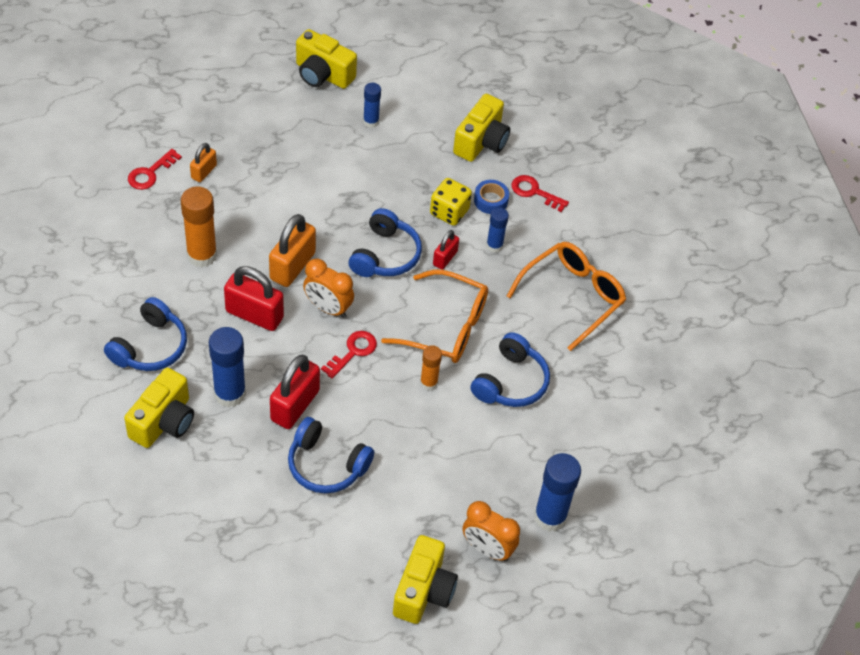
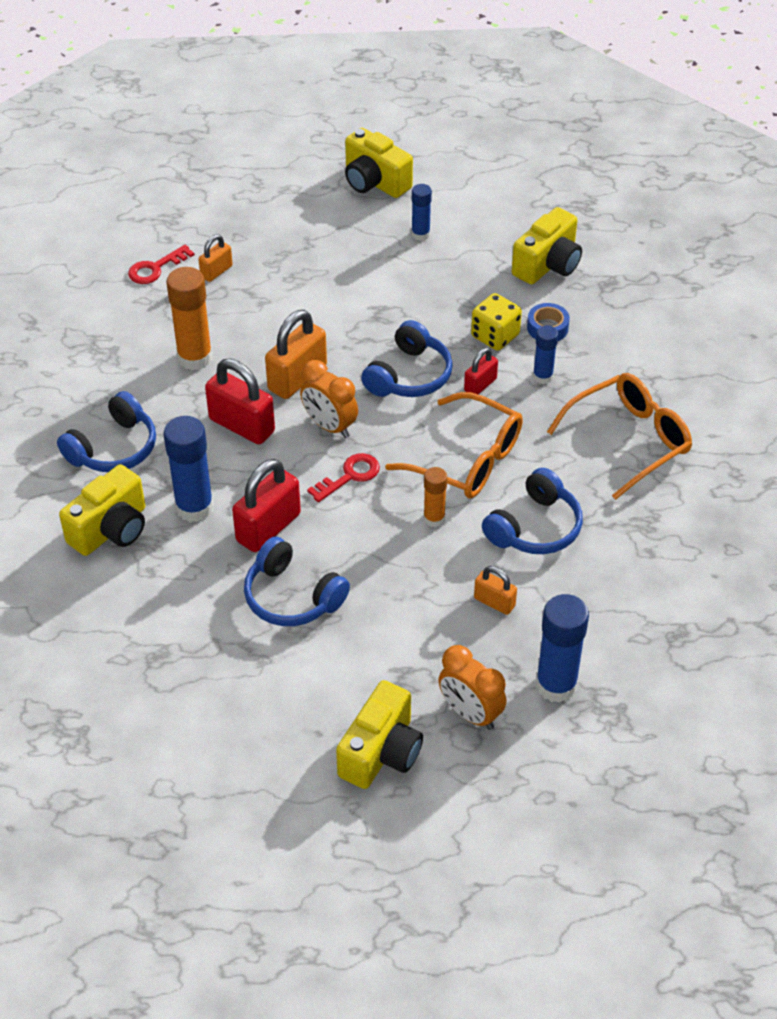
camera: 15 degrees right, 5 degrees down
red key [511,175,569,212] -> none
none -> orange padlock [474,566,517,615]

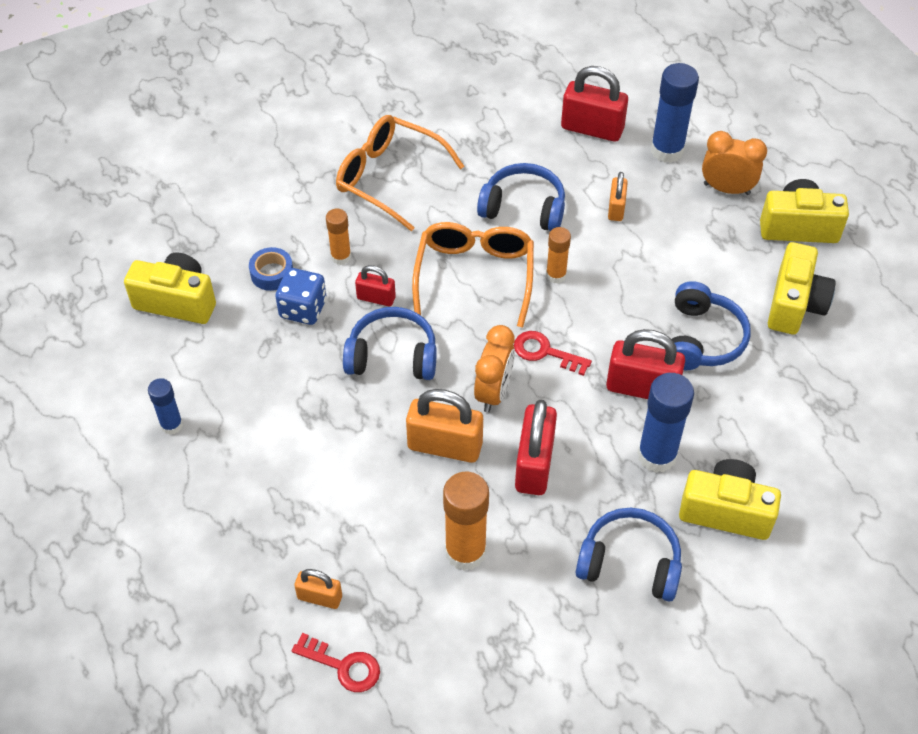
camera: 115 degrees left, 5 degrees up
yellow camera [345,128,413,198] -> yellow camera moved to [768,242,836,335]
orange clock [438,645,507,730] -> orange clock turned 90 degrees counterclockwise [702,131,767,195]
yellow dice [471,293,522,351] -> blue dice [275,268,326,325]
blue glue stick [533,325,558,384] -> orange glue stick [326,208,351,265]
none -> red padlock [561,66,628,142]

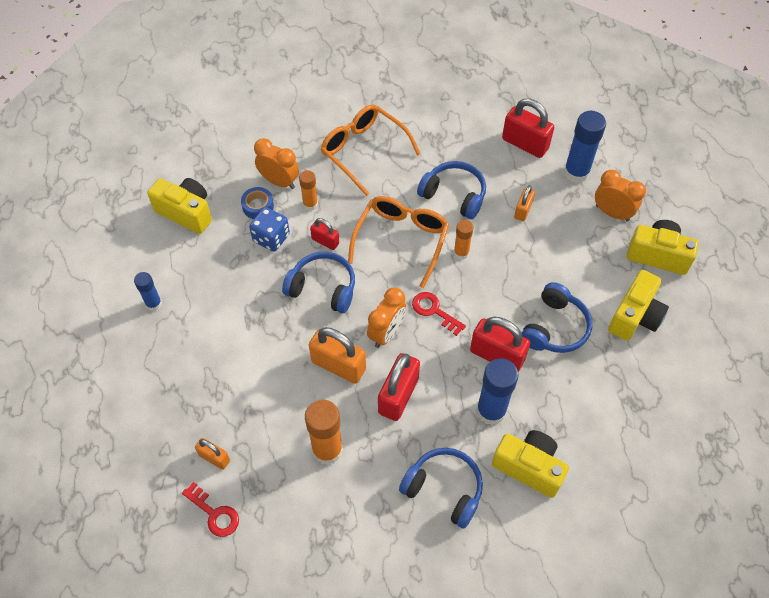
camera: 15 degrees right, 5 degrees up
none -> orange clock [254,138,299,189]

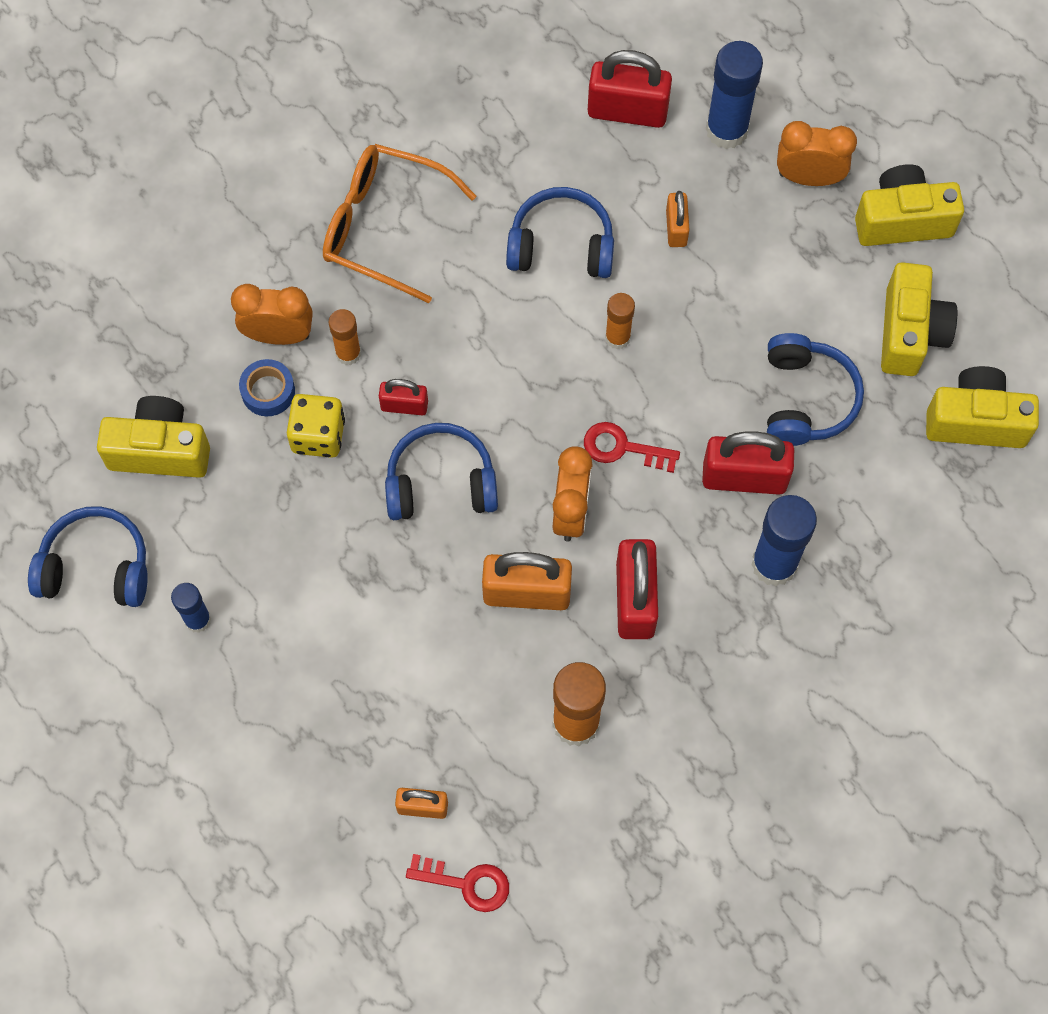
camera: 25 degrees left, 10 degrees up
blue dice [249,207,290,252] -> yellow dice [287,394,345,458]
orange glasses [348,196,449,288] -> none
blue headphones [399,448,483,529] -> blue headphones moved to [28,506,148,607]
yellow camera [492,430,569,498] -> yellow camera moved to [926,366,1039,448]

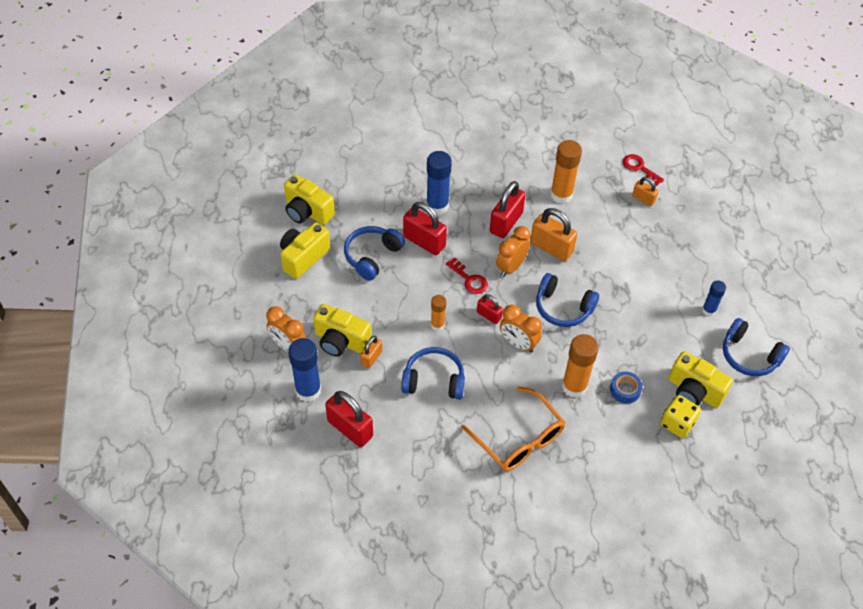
camera: 150 degrees left, 15 degrees down
orange clock [231,284,313,345] -> orange clock moved to [500,304,542,353]
yellow dice [287,394,345,458] -> yellow dice moved to [661,395,701,438]
orange glue stick [328,309,361,365] -> orange glue stick [562,334,599,398], size x1.74
red padlock [379,379,428,415] -> red padlock moved to [477,294,503,324]
blue headphones [506,187,614,278] -> blue headphones turned 150 degrees clockwise [401,347,465,399]
yellow camera [855,164,964,246] -> yellow camera moved to [313,304,371,357]

